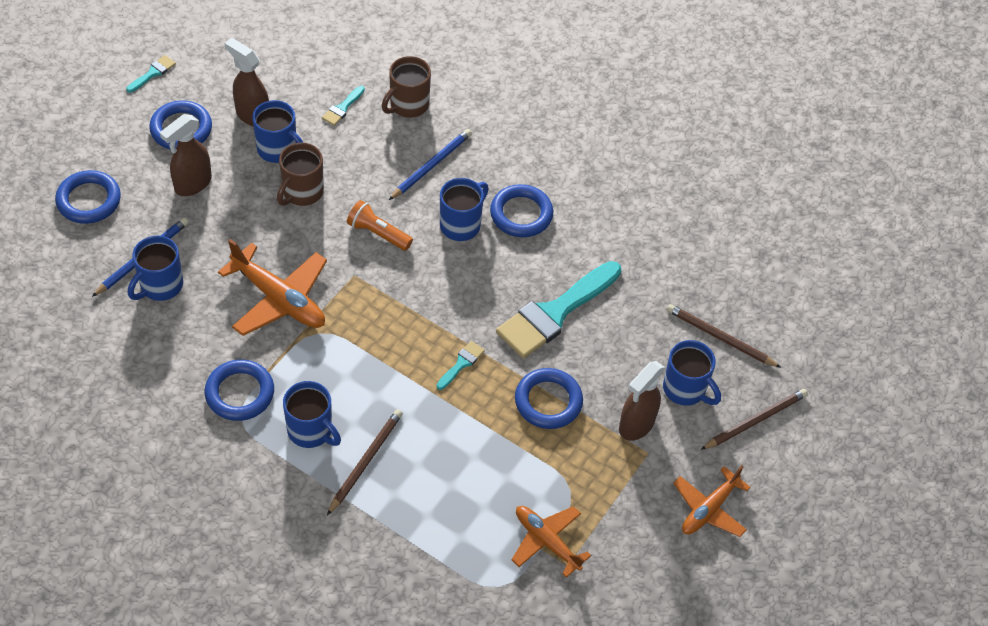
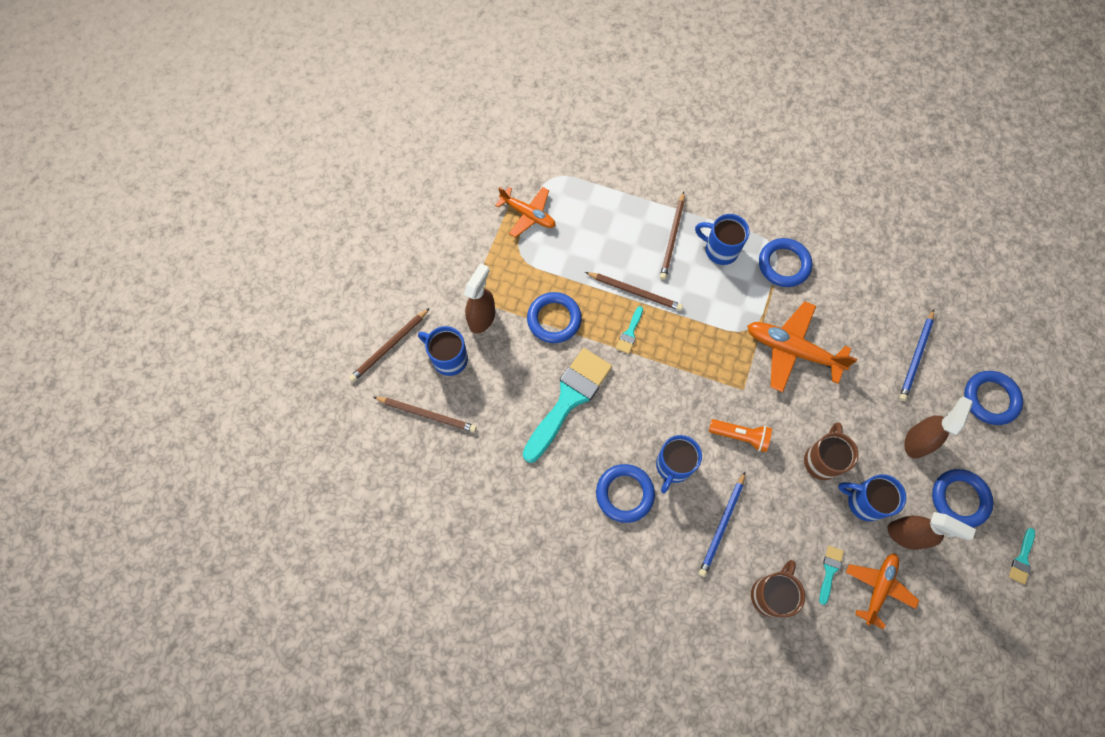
camera: 170 degrees right, 15 degrees up
blue mug [128,236,183,301] -> none
orange plane [673,466,751,537] -> orange plane moved to [846,553,919,629]
none -> brown pencil [585,272,683,311]

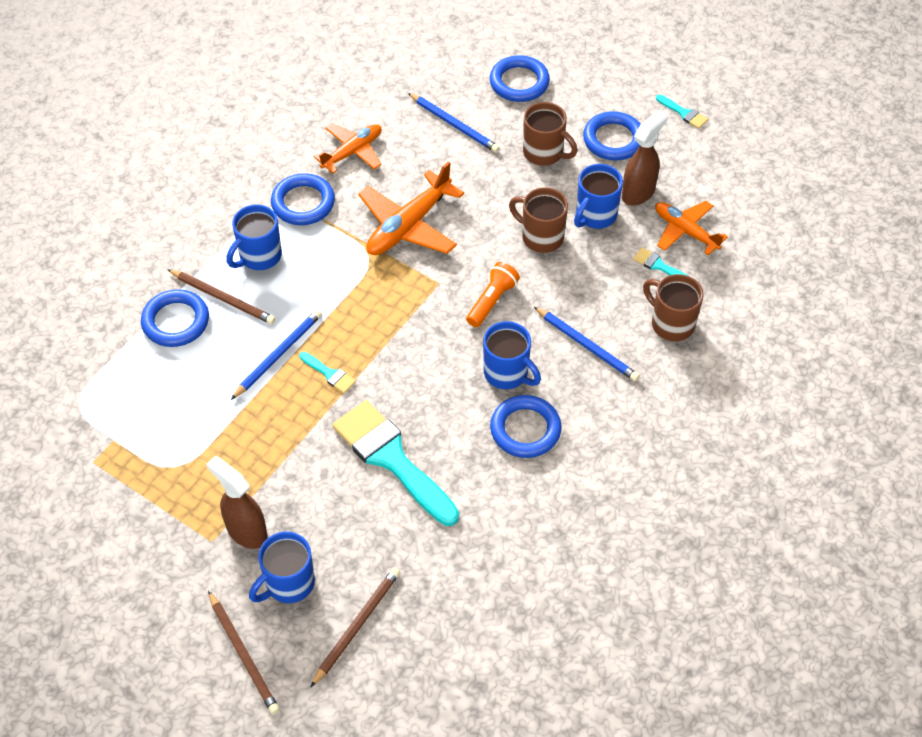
camera: 75 degrees left, 15 degrees down
orange plane [495,187,556,238] -> orange plane moved to [313,123,382,173]
blue ring [527,292,582,343] -> blue ring moved to [141,289,209,347]
brown pencil [585,272,683,311] -> blue pencil [231,309,322,400]
brown spray bottle [904,397,973,459] -> brown mug [523,102,577,166]

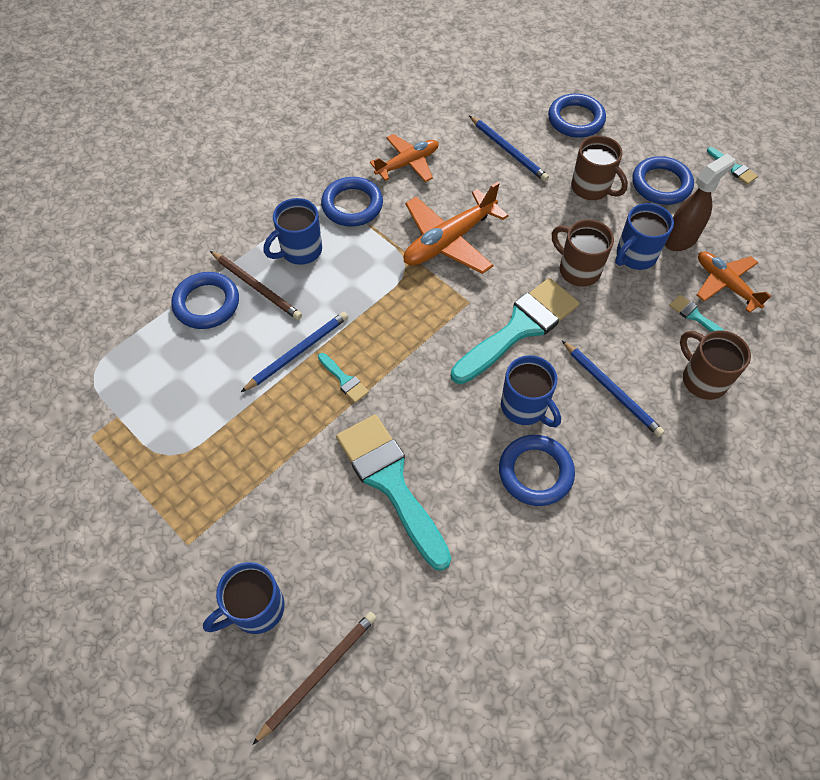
camera: 10 degrees right, 5 degrees up
brown spray bottle [206,456,268,549] -> none
brown pencil [208,590,280,715] -> none
orange flashlight [466,262,520,327] -> turquoise brush [451,278,579,384]

